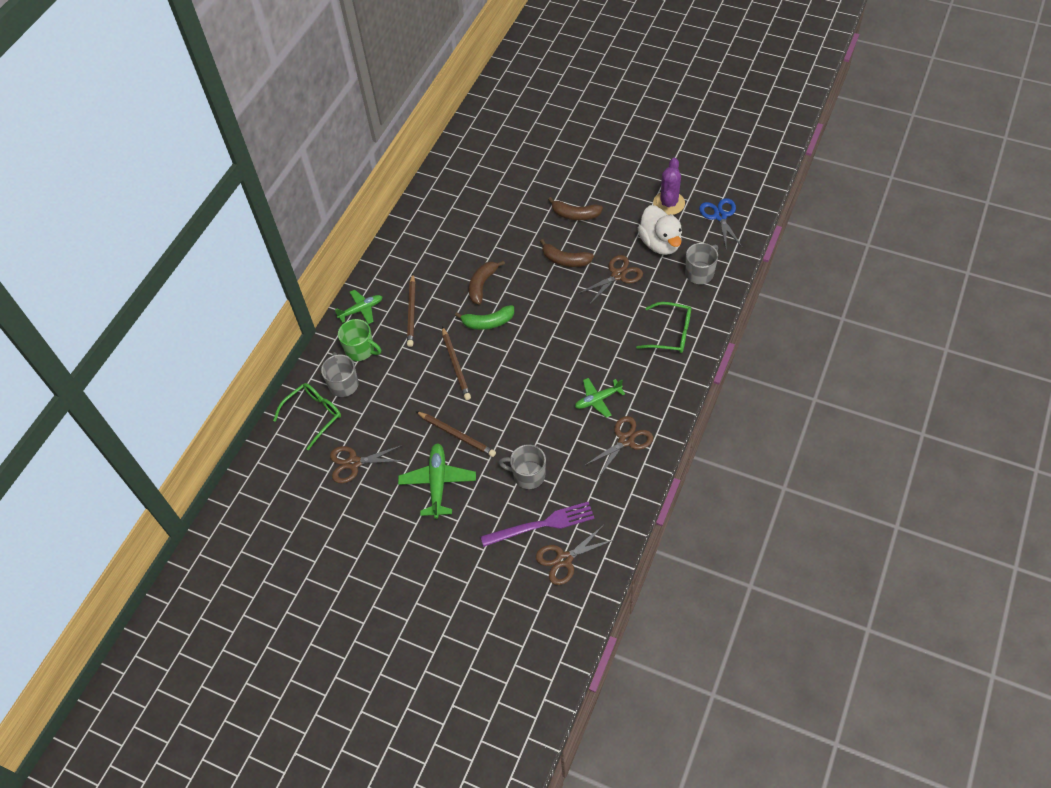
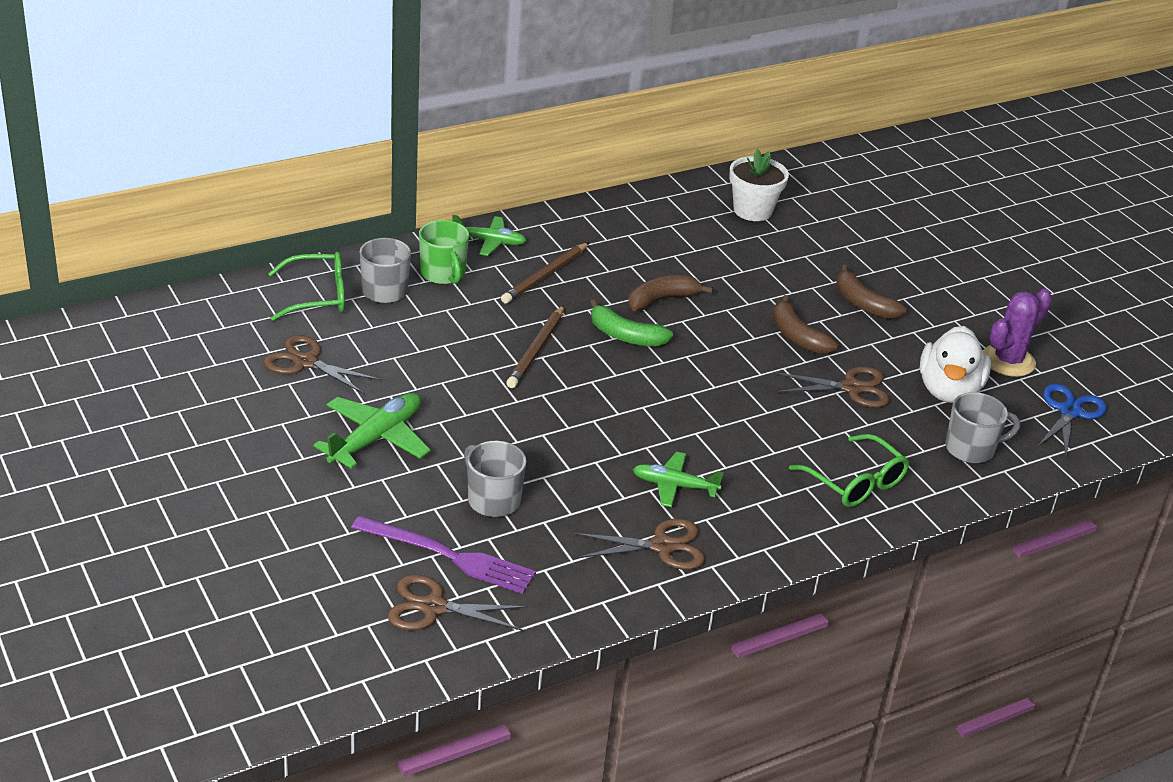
camera: 30 degrees right, 20 degrees down
brown pencil [415,411,496,457] -> none
none -> white flower pot [729,149,789,221]

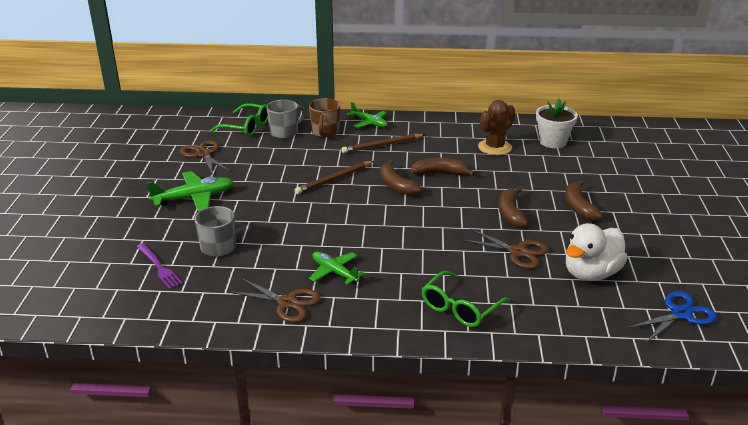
camera: 35 degrees right, 5 degrees down
purple fork [351,516,536,594] -> purple fork [137,243,183,289], size x0.66
brown scissors [388,574,527,630] -> none
green mug [419,220,469,284] -> brown mug [309,98,340,137]
green banana [590,299,673,346] -> brown banana [380,160,421,196]
green glasses [789,434,909,507] -> green glasses turned 45 degrees clockwise [422,271,511,327]
grey mug [945,392,1020,463] -> none
purple cactus [983,289,1052,377] -> none
none -> brown cactus [478,100,515,155]

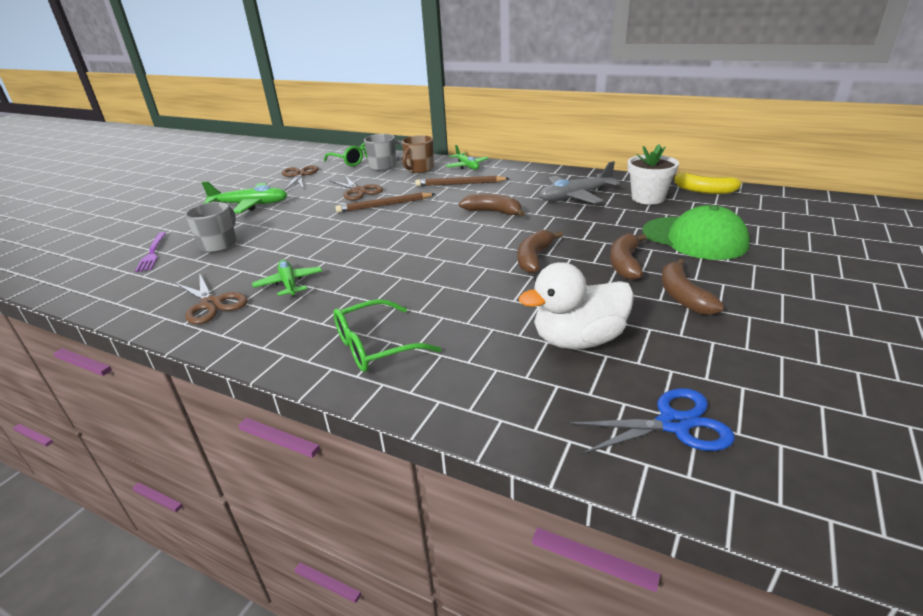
camera: 25 degrees right, 0 degrees up
brown banana [380,160,421,196] -> brown banana moved to [661,259,724,315]
brown scissors [461,228,548,269] -> brown scissors moved to [329,176,383,200]
brown cactus [478,100,515,155] -> grey plane [539,161,620,204]
none -> green cap [642,205,750,260]
none -> yellow banana [673,173,742,194]

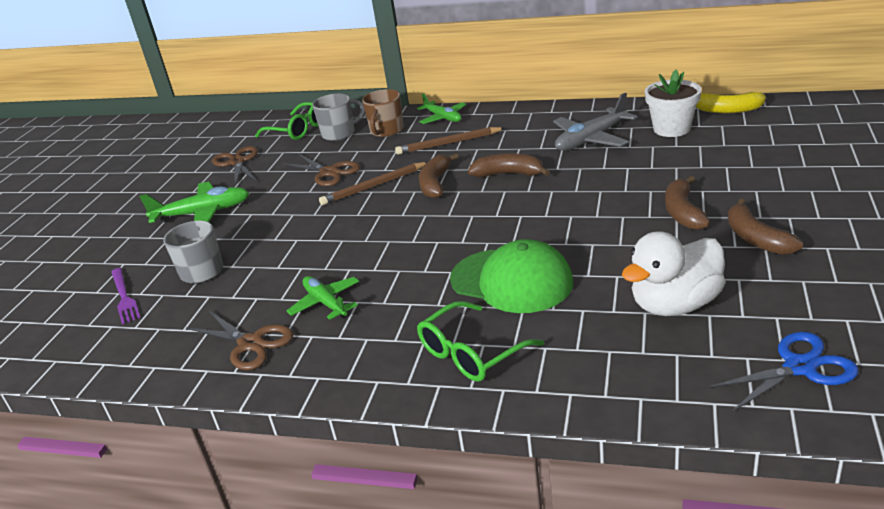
camera: 10 degrees left, 0 degrees up
brown banana [518,230,563,273] -> brown banana moved to [419,153,459,198]
green cap [642,205,750,260] -> green cap moved to [450,239,573,313]

